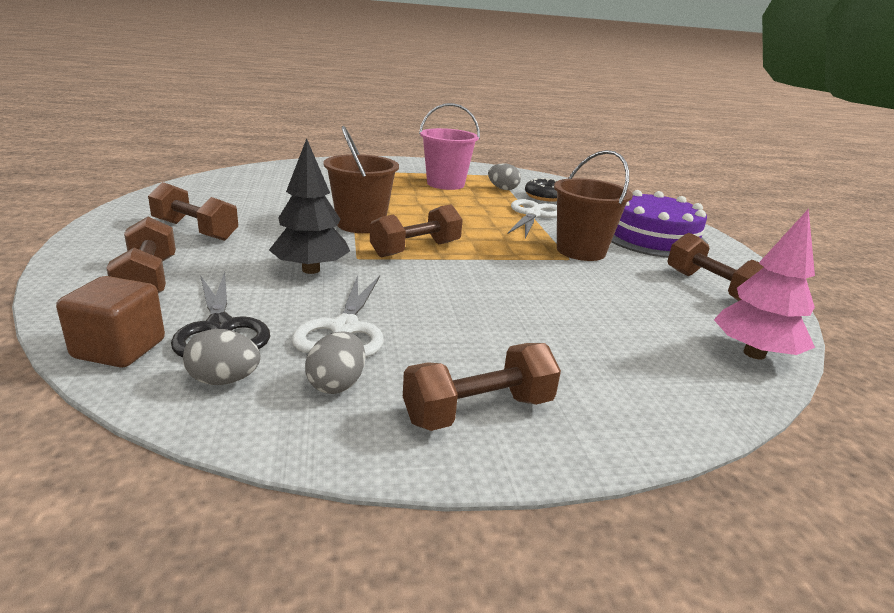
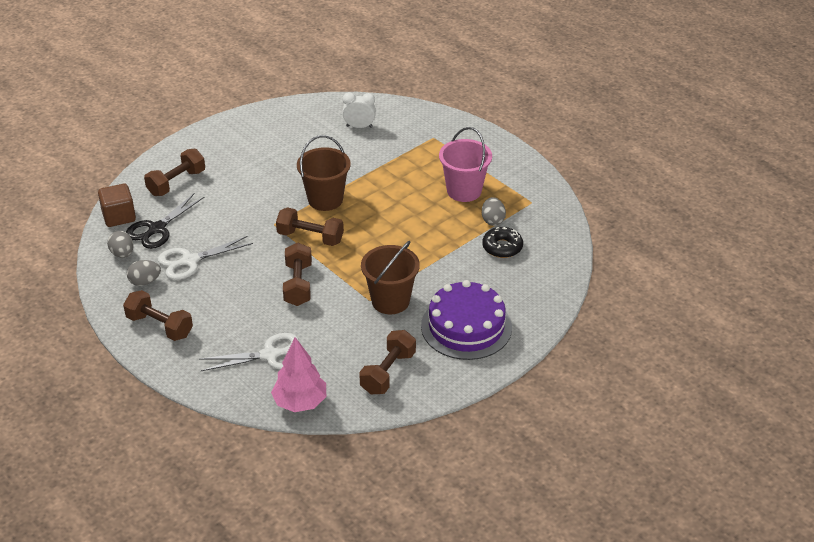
camera: 60 degrees right, 15 degrees up
brown dumbbell [148,182,238,241] -> brown dumbbell moved to [283,242,312,306]
black tree [269,138,350,274] -> none
white scissors [508,199,557,238] -> white scissors moved to [199,333,299,371]
none -> white clock [342,92,376,128]

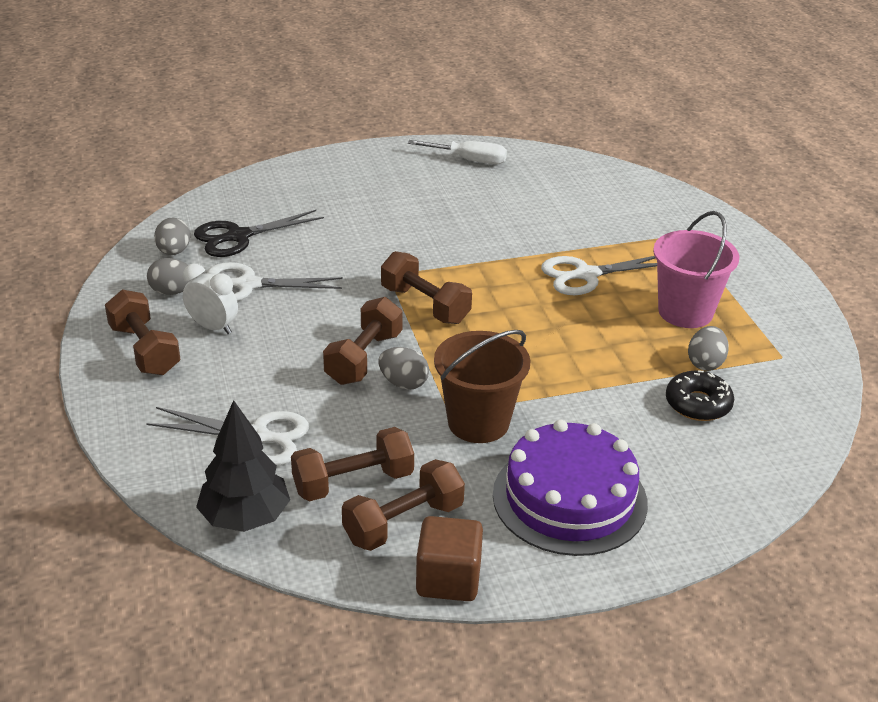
camera: 25 degrees right, 5 degrees down
brown cube [98,184,136,227] -> brown cube moved to [416,516,483,601]
brown dumbbell [144,149,205,196] -> brown dumbbell moved to [291,427,414,501]
pink tree [271,337,326,412] -> black tree [196,400,290,532]
brown bucket [297,135,351,211] -> none
white clock [342,92,376,128] -> white clock moved to [183,264,238,334]
none -> grey egg [379,347,429,390]
none -> white screwdriver [408,140,507,164]
none -> white scissors [541,256,657,295]

